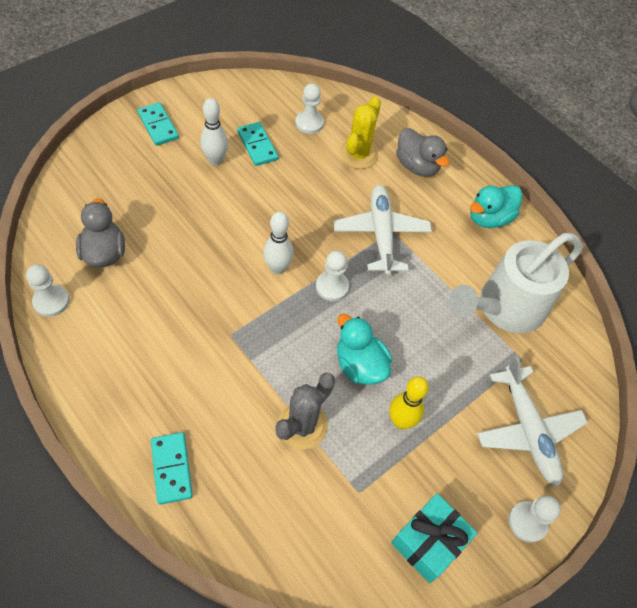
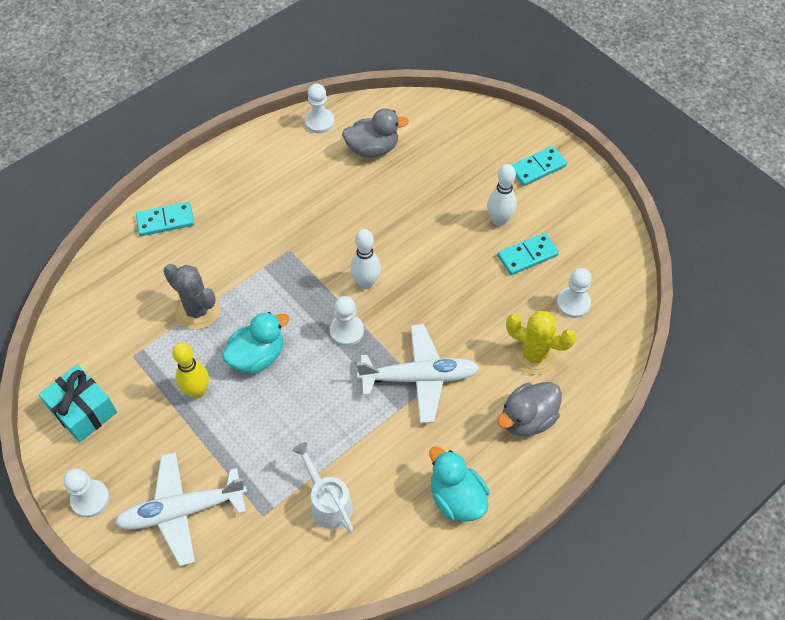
camera: 95 degrees right, 0 degrees up
white watering can [449,233,583,333] -> white watering can [292,442,353,532], size x0.53

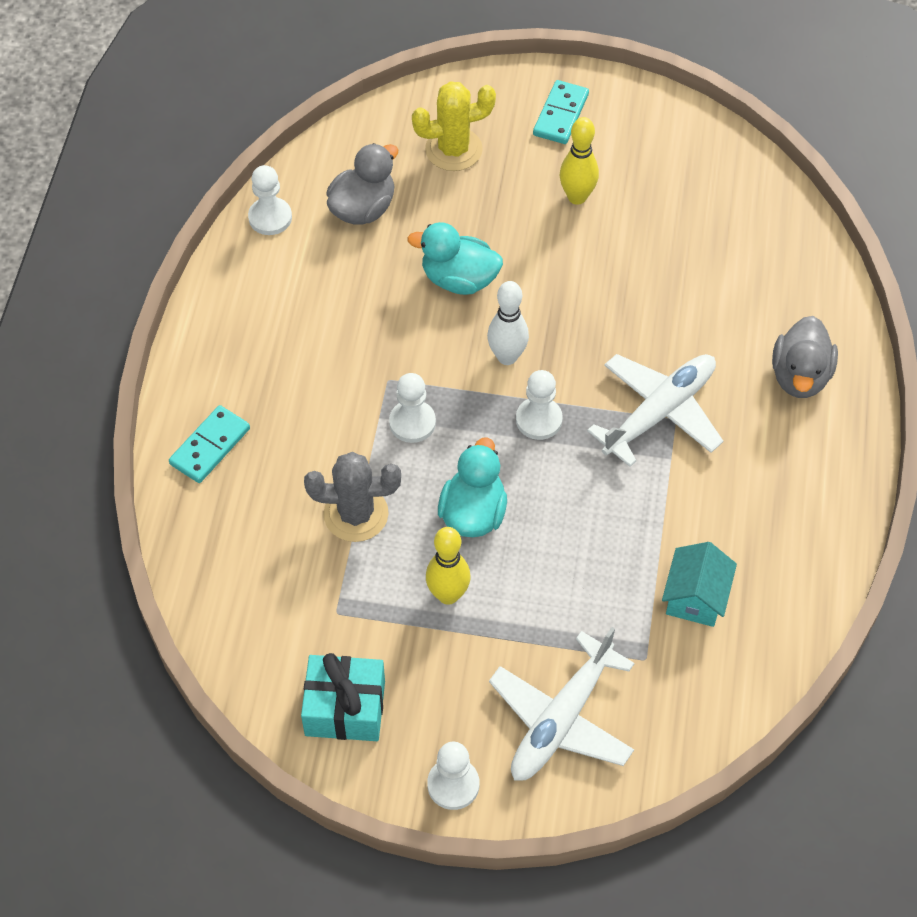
camera: 40 degrees left, 0 degrees up
white watering can [292,442,353,532] -> turquoise house [662,542,737,627]
turquoise duck [429,446,490,522] -> turquoise duck moved to [407,222,503,295]
white bowling pin [487,164,517,226] -> yellow bowling pin [560,117,599,205]
turquoise domino [497,233,559,275] -> none
yellow cactus [506,311,577,375] -> yellow cactus moved to [412,81,496,171]
white pawn [557,268,592,318] -> white pawn moved to [389,373,436,443]

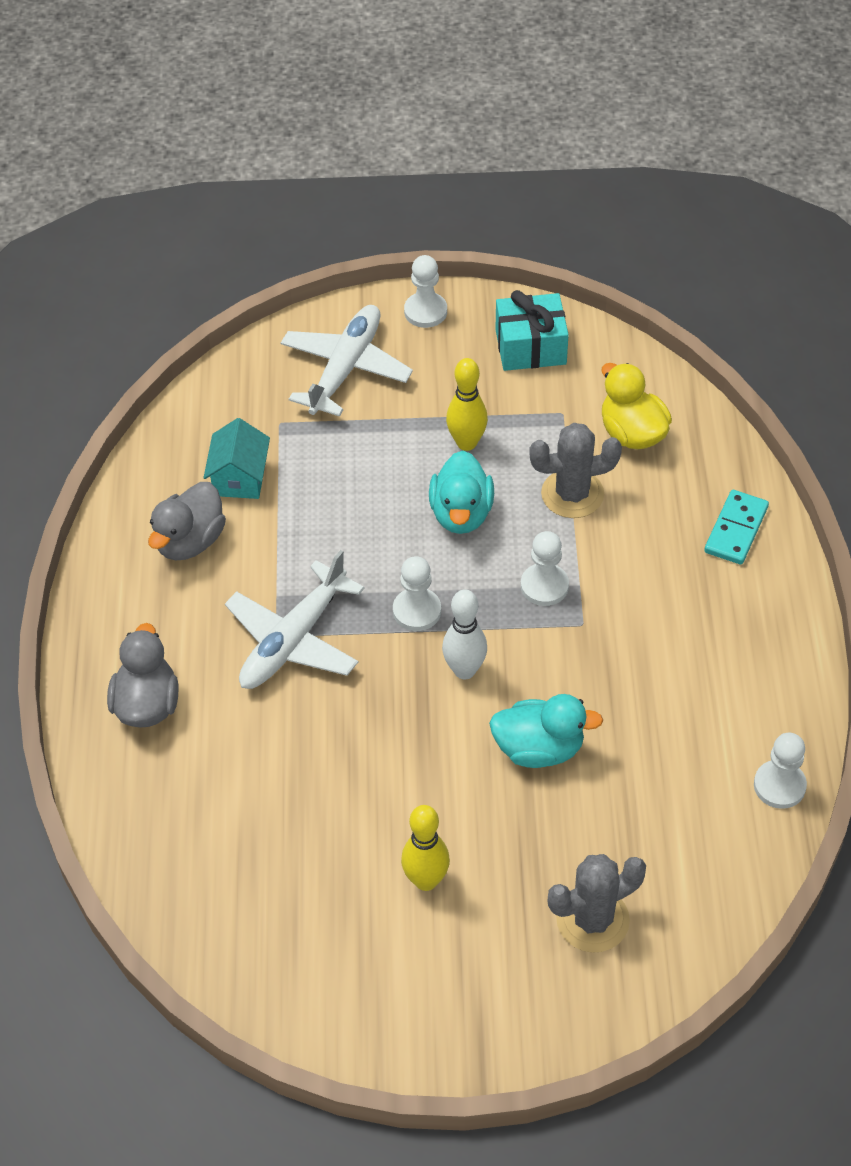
camera: 170 degrees right, 5 degrees down
grey duck [327,143,398,225] -> grey duck moved to [148,482,226,560]
yellow cactus [412,81,496,171] -> grey cactus [548,854,646,953]
turquoise domino [533,80,589,144] -> none
none -> yellow duck [601,363,672,449]

